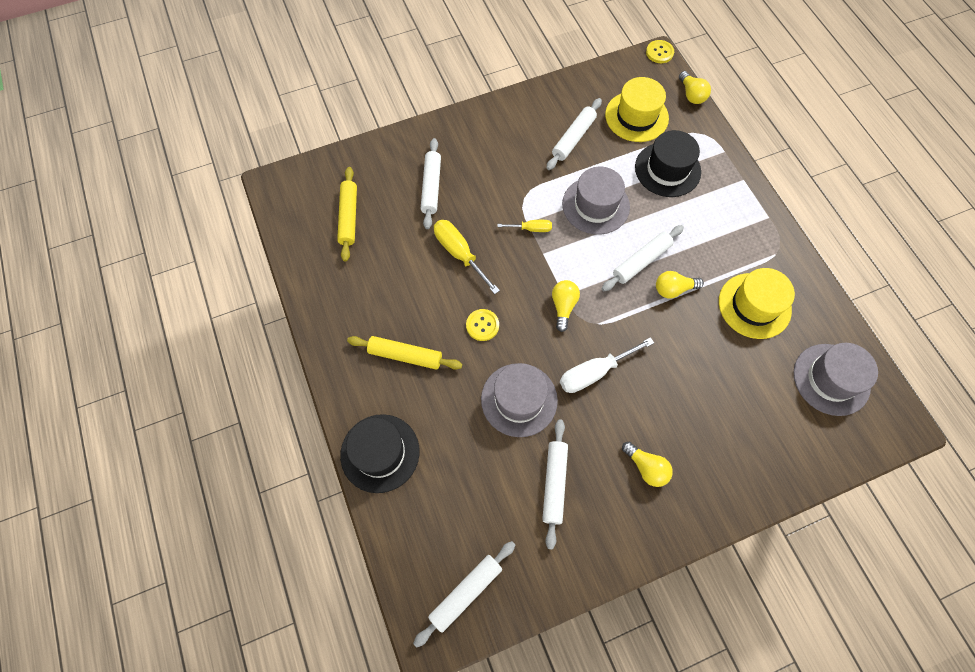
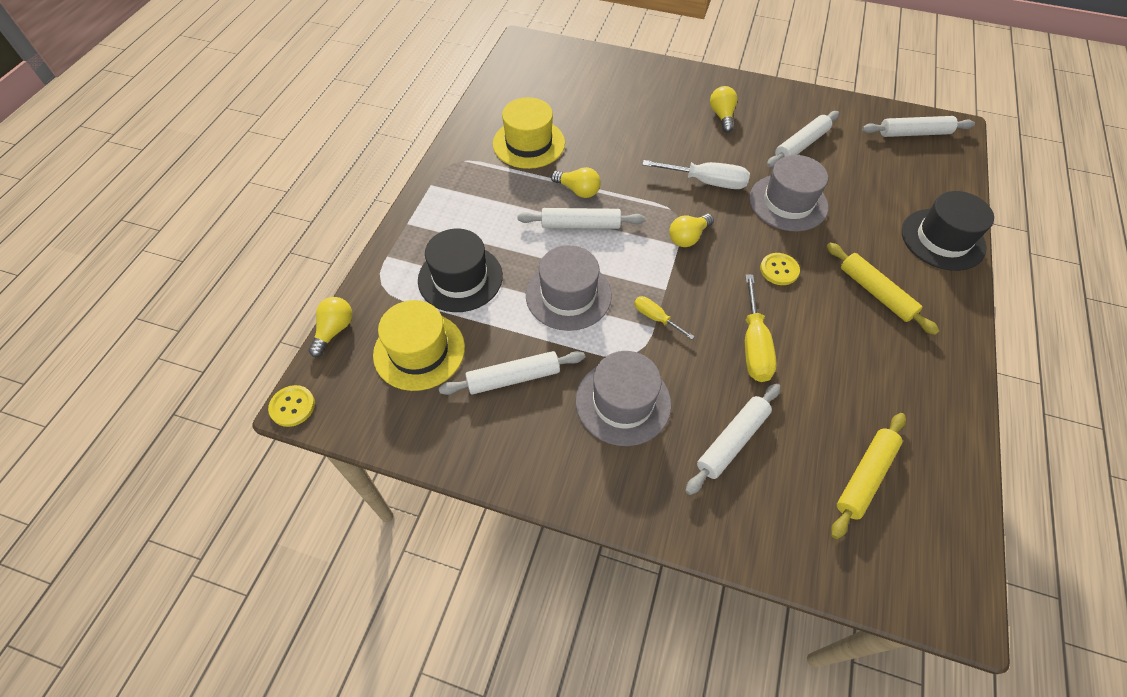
camera: 140 degrees left, 10 degrees down
grey hat [794,343,878,416] -> grey hat moved to [576,351,671,446]

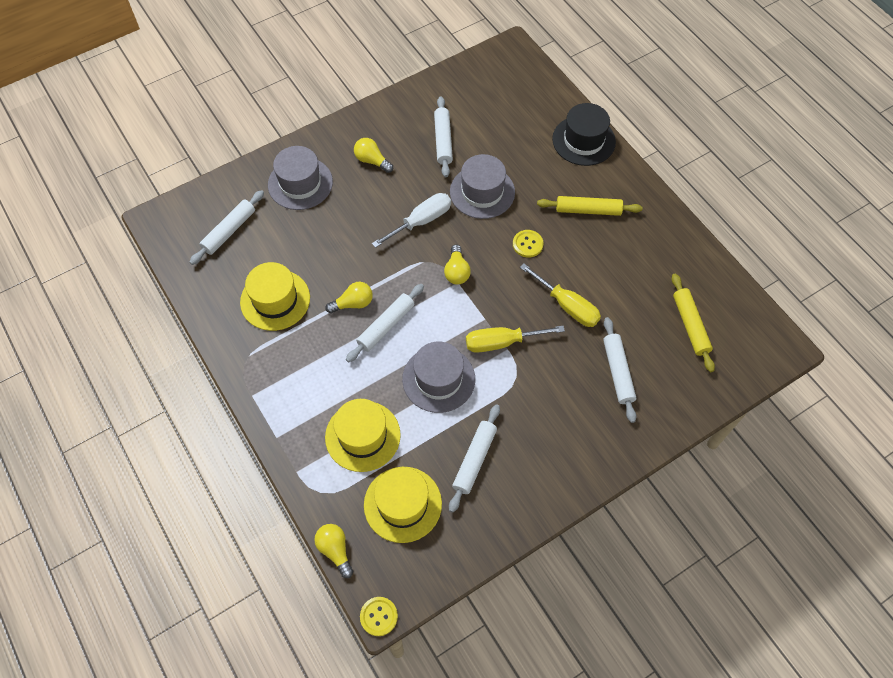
camera: 50 degrees left, 5 degrees up
black hat [418,228,503,312] -> yellow hat [325,399,401,472]
grey hat [576,351,671,446] -> grey hat moved to [268,146,333,210]
yellow screwdriver [634,296,695,340] -> yellow screwdriver [466,326,565,353], size x1.75
white rolling pin [862,116,975,137] -> white rolling pin moved to [190,190,264,265]

